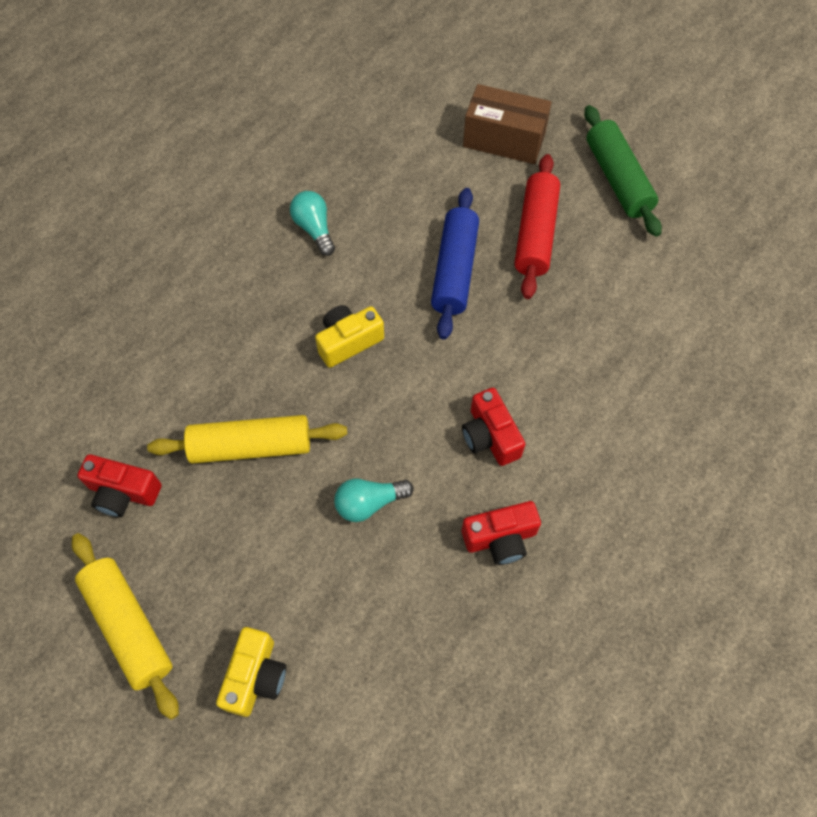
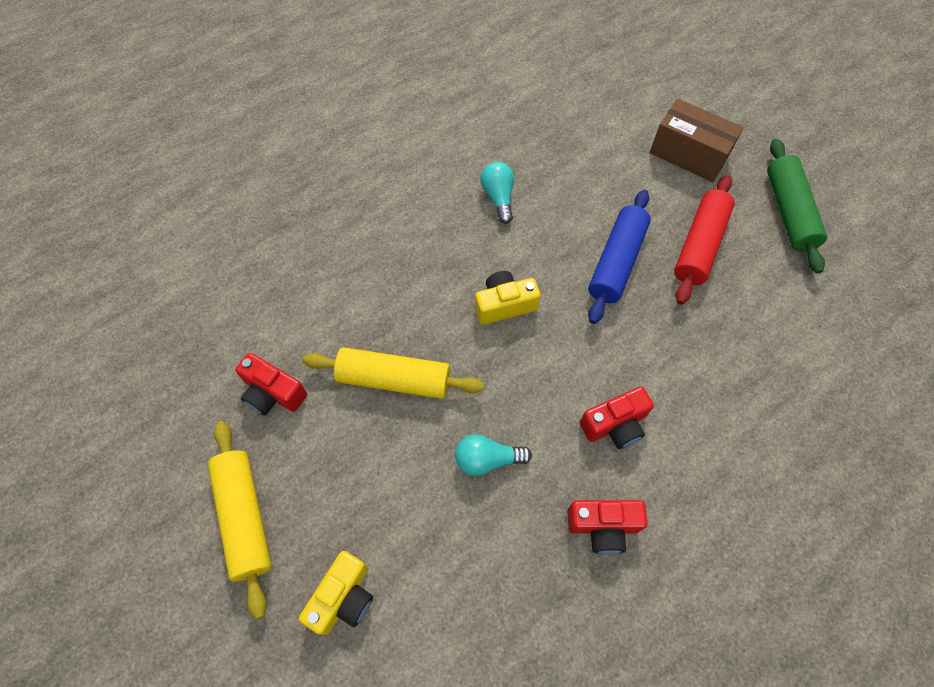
camera: 15 degrees right, 0 degrees up
red camera [462,388,525,466] -> red camera turned 105 degrees counterclockwise [579,387,654,449]

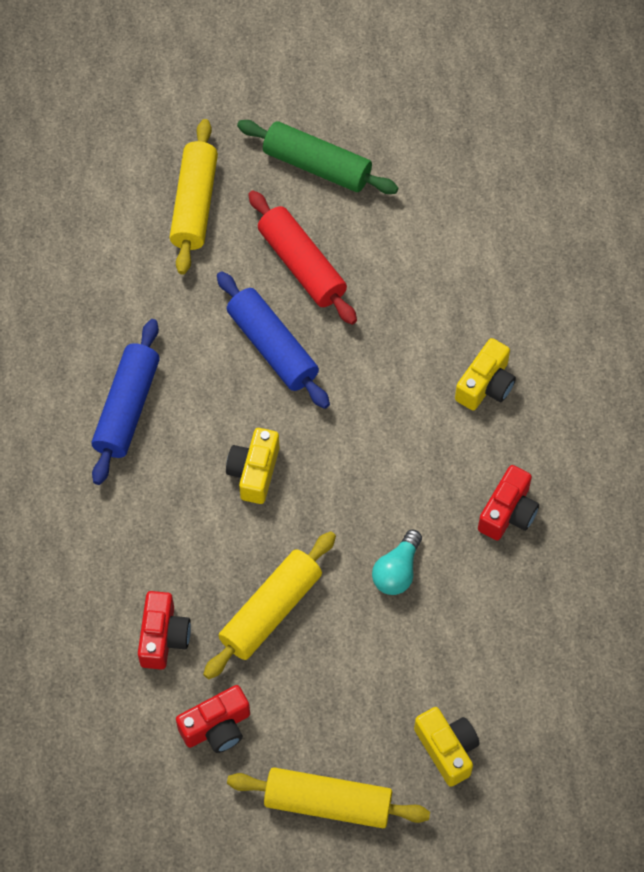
camera: 60 degrees left, 0 degrees up
turquoise light bulb [481,162,514,224] -> blue rolling pin [92,319,160,485]
red camera [579,387,654,449] -> red camera moved to [138,591,191,670]
brown box [650,98,744,182] -> yellow rolling pin [170,119,218,275]
none -> yellow camera [455,338,516,411]

